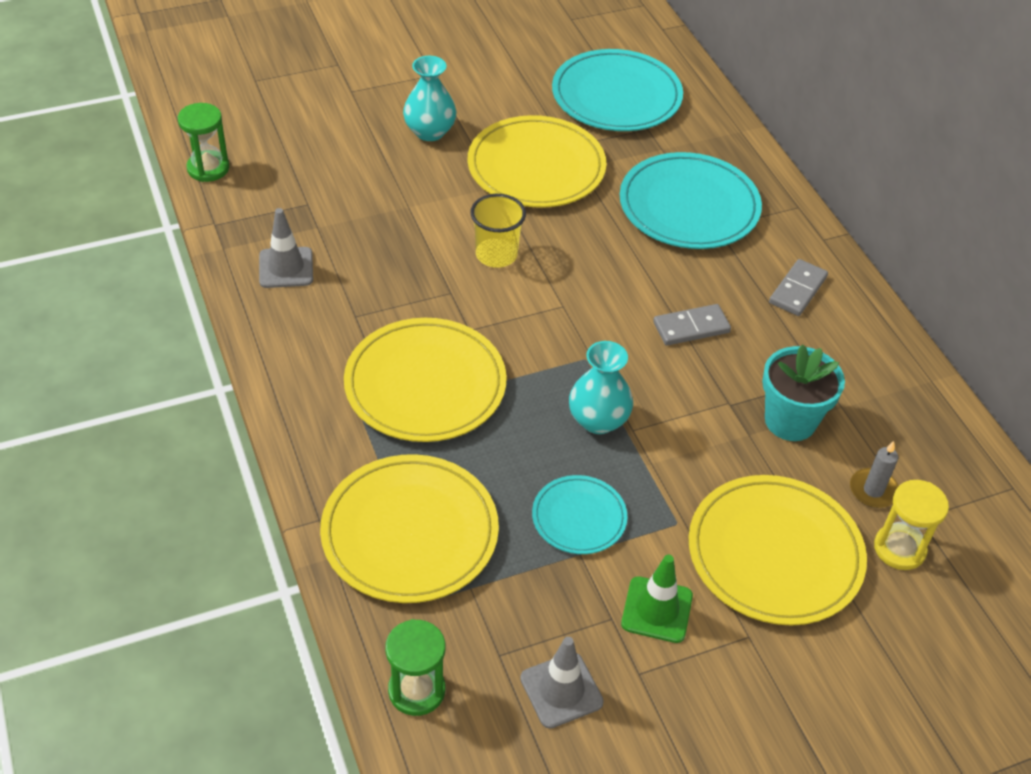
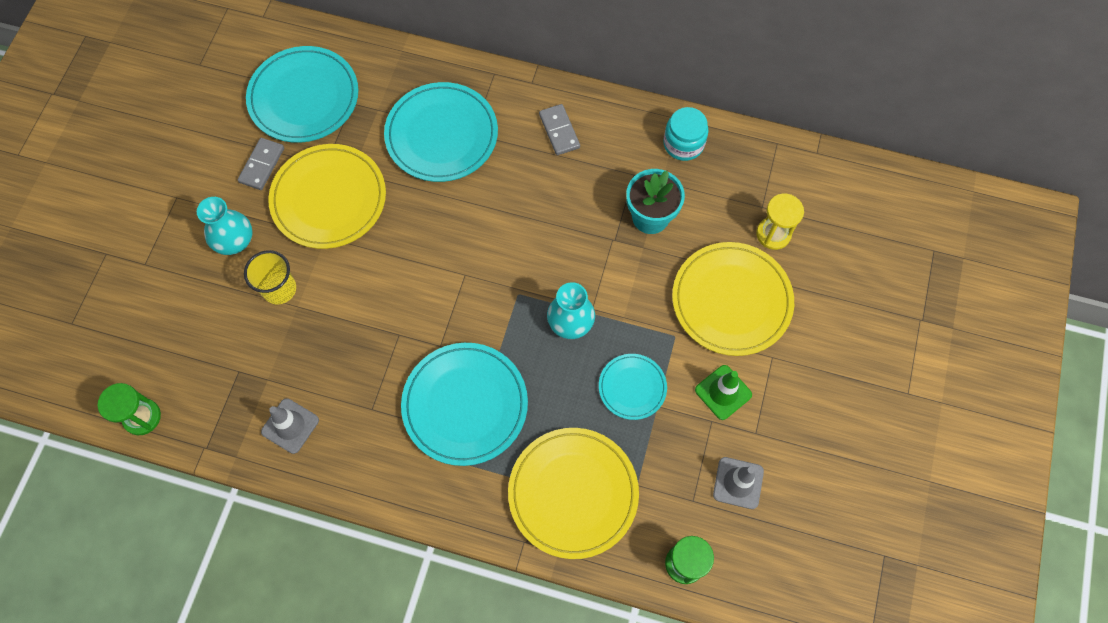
camera: 50 degrees left, 20 degrees up
yellow plate [344,318,507,442] -> turquoise plate [401,343,528,466]
yellow cup [470,194,526,268] -> yellow cup moved to [244,250,296,304]
grey domino [653,304,731,346] -> grey domino moved to [238,138,284,190]
grey candle [850,441,898,508] -> none
none -> turquoise jar [663,107,708,161]

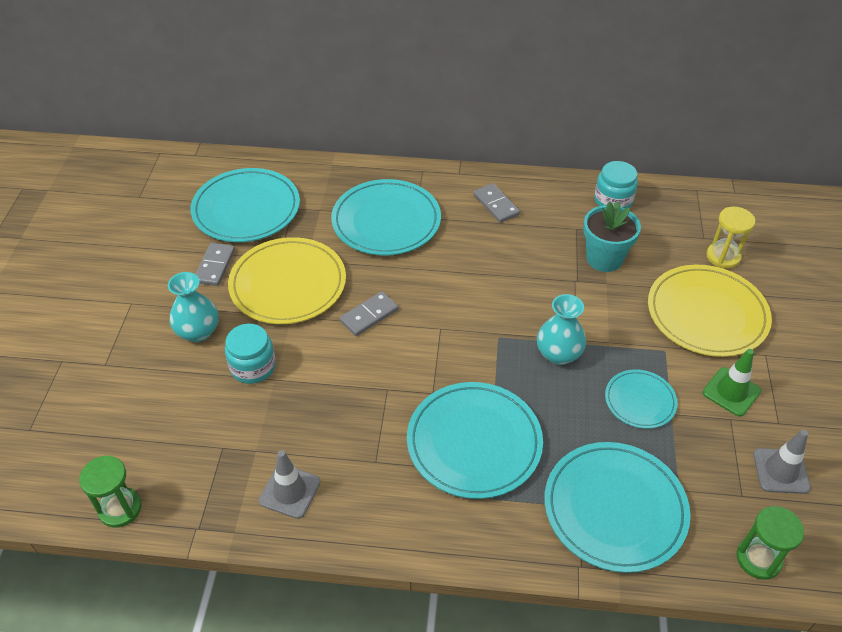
camera: 10 degrees left, 20 degrees down
yellow cup [244,250,296,304] -> turquoise jar [225,324,276,384]
yellow plate [508,428,639,559] -> turquoise plate [544,442,690,573]
none -> grey domino [339,291,399,336]

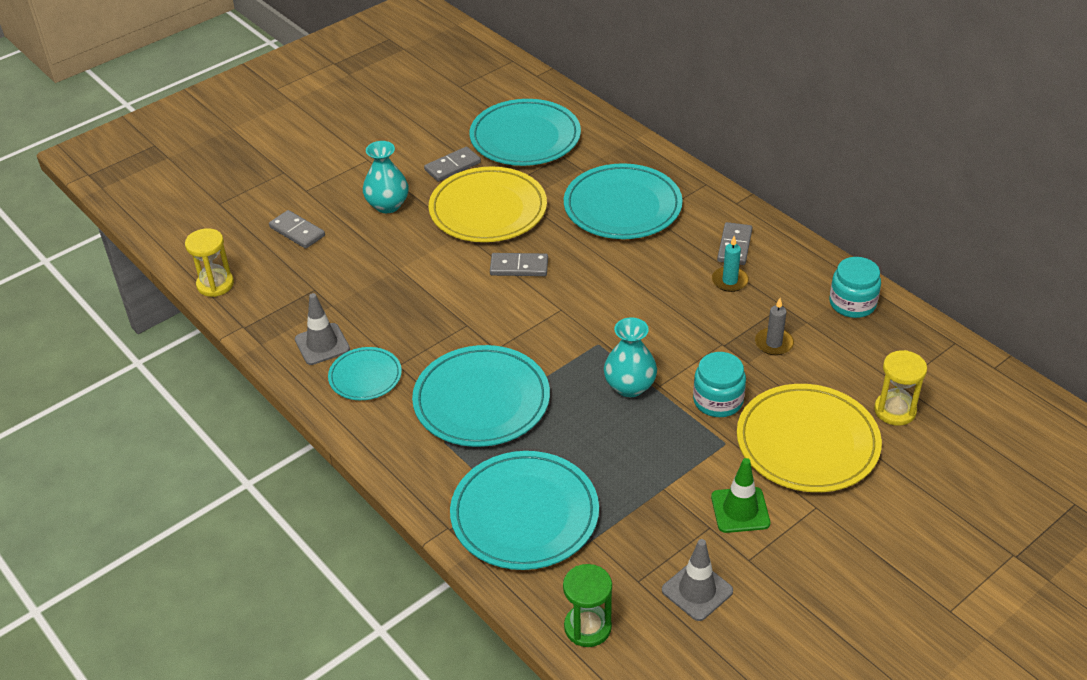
camera: 45 degrees right, 5 degrees down
green hourglass [79,456,142,528] -> yellow hourglass [185,228,234,297]
turquoise jar [225,324,276,384] -> turquoise jar moved to [693,352,746,417]
turquoise flower pot [583,201,641,272] -> grey candle [755,298,794,355]
turquoise plate [605,370,678,429] -> turquoise plate moved to [328,347,402,400]
none -> grey domino [269,210,325,249]
none -> turquoise candle [712,236,749,292]

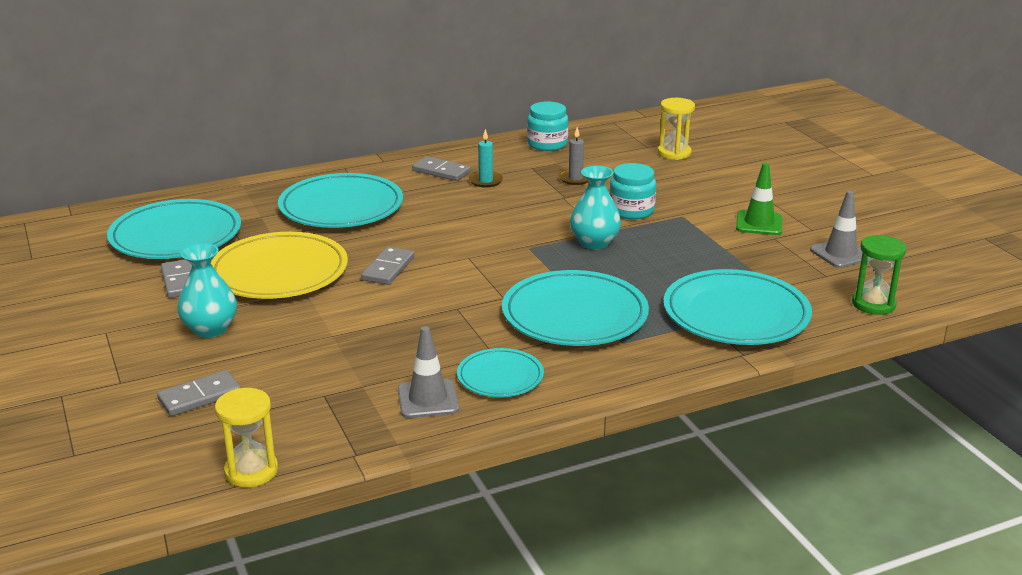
camera: 75 degrees left, 15 degrees down
yellow plate [737,384,882,492] -> none

